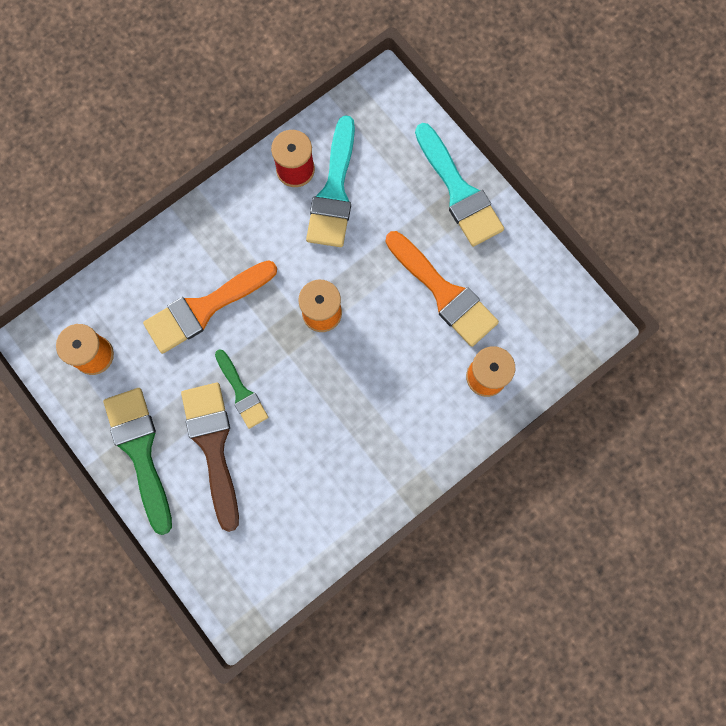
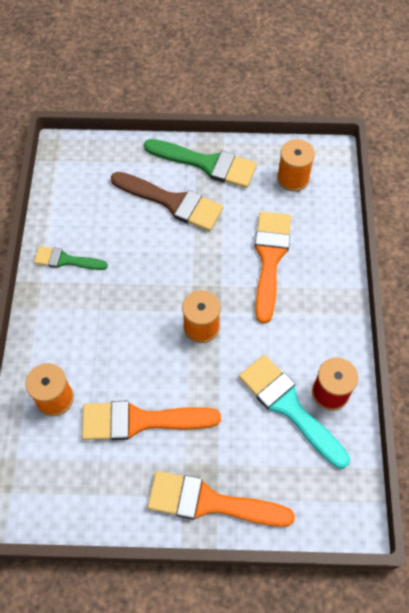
camera: 130 degrees right, 15 degrees down
green brush [215,349,268,429] -> green brush moved to [34,246,108,270]
turquoise brush [415,123,504,247] -> orange brush [147,471,295,527]

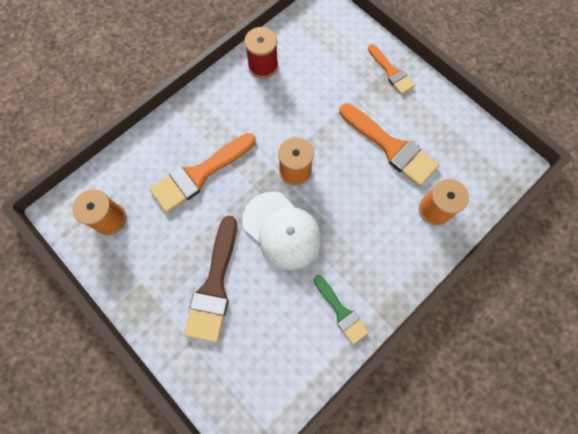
camera: 135 degrees left, 10 degrees up
brown brush [111,172,223,231] -> brown brush turned 150 degrees counterclockwise [184,216,237,343]
green brush [144,139,257,188] -> none
orange brush [147,471,295,527] -> orange brush [368,44,415,94], size x0.59
turquoise brush [239,355,350,469] -> none
none -> white cap [242,192,322,270]

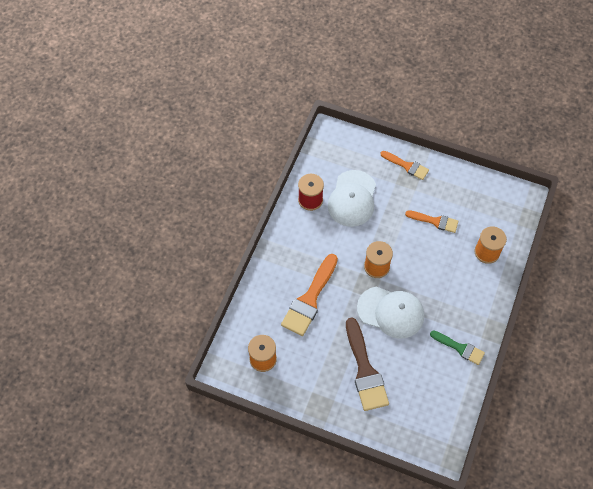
camera: 25 degrees left, 10 degrees down
orange brush [339,103,439,186] -> orange brush [405,210,459,233], size x0.59
none -> white cap [328,170,376,227]

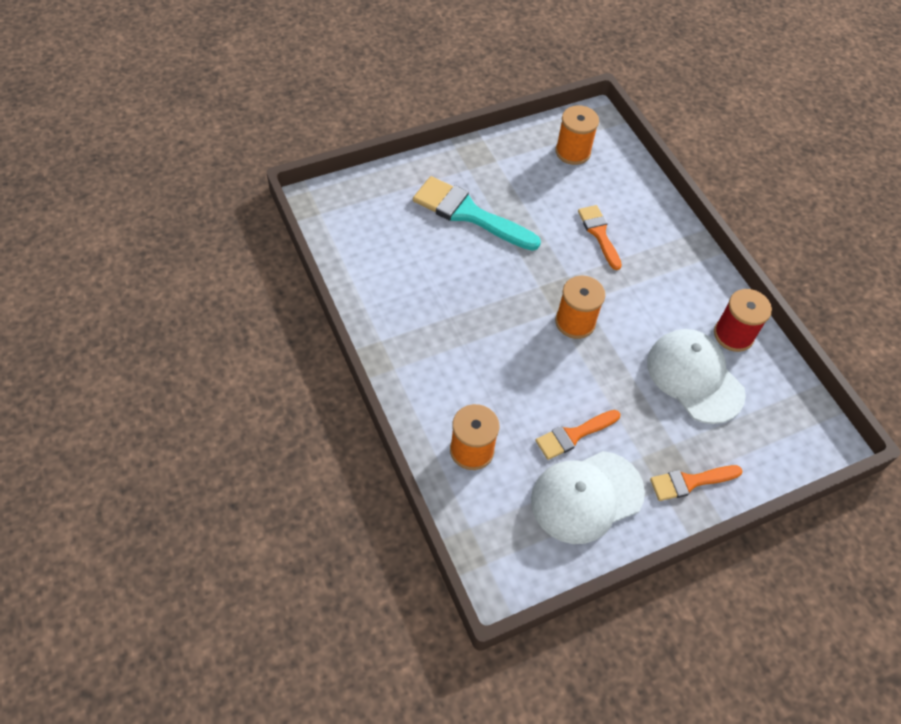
camera: 130 degrees right, 5 degrees down
orange brush [281,254,338,336] -> orange brush [578,205,622,270], size x0.59
brown brush [346,318,389,411] -> turquoise brush [413,176,541,251]
white cap [357,287,424,339] -> white cap moved to [531,451,645,544]
green brush [430,330,485,365] -> none

